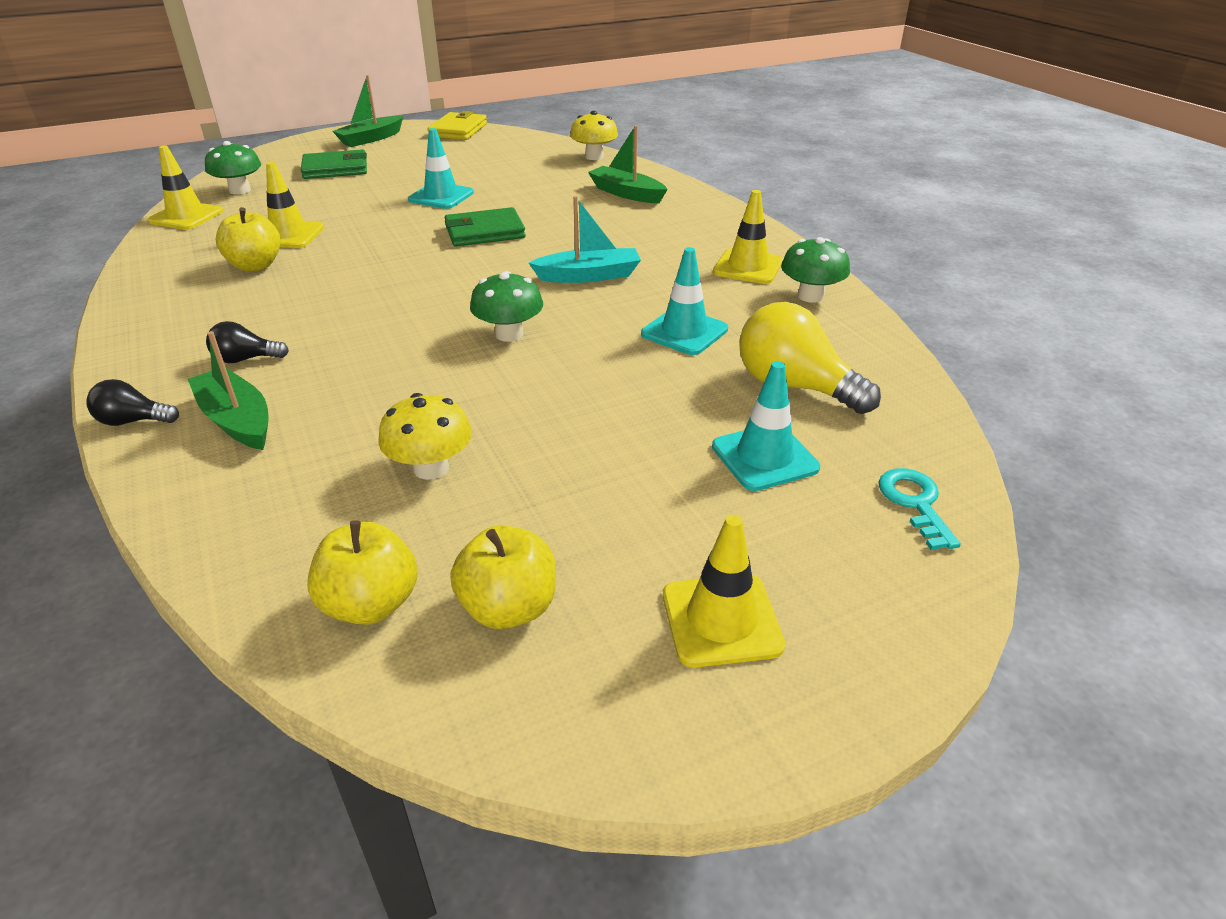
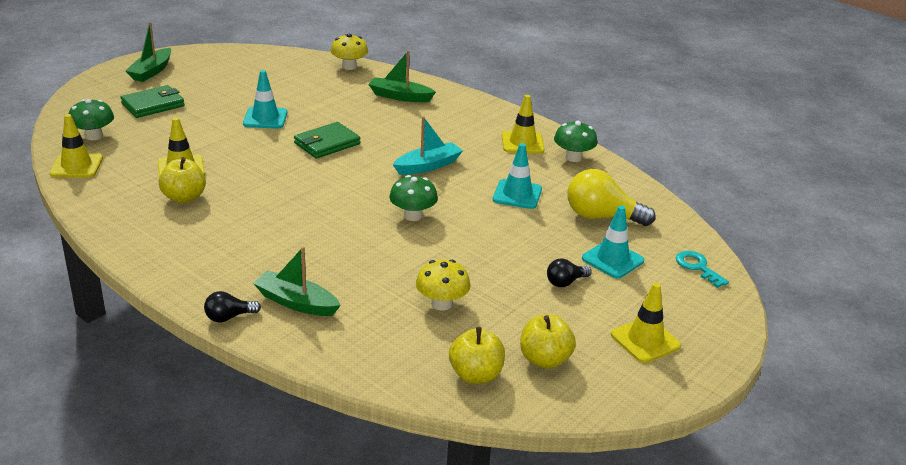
camera: 25 degrees left, 5 degrees down
black light bulb [206,321,289,363] -> black light bulb moved to [547,258,592,287]
yellow wallet [427,111,487,140] -> none

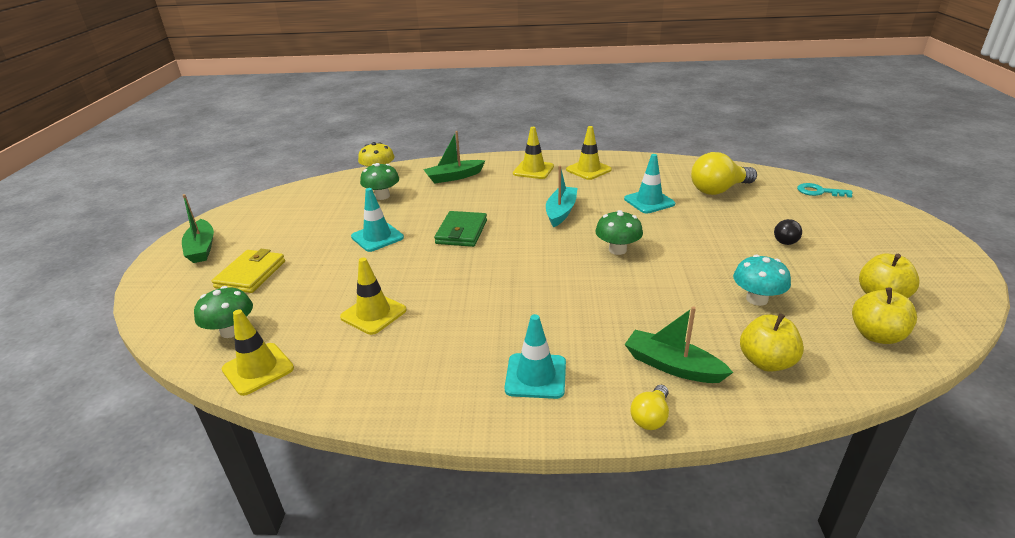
camera: 35 degrees left, 0 degrees up
green wallet [121,85,185,118] -> yellow wallet [212,249,285,293]
yellow apple [159,157,206,203] -> yellow apple moved to [740,313,804,372]
black light bulb [204,291,261,322] -> yellow light bulb [631,385,669,430]
green boat [253,247,341,316] -> green boat turned 45 degrees clockwise [624,306,733,383]
yellow mushroom [416,260,470,311] -> turquoise mushroom [733,254,791,306]
green mushroom [554,121,597,162] -> green mushroom moved to [360,163,399,200]
turquoise traffic cone [582,205,644,278] -> turquoise traffic cone moved to [505,314,566,399]
yellow traffic cone [611,283,681,363] -> yellow traffic cone moved to [513,127,554,179]

